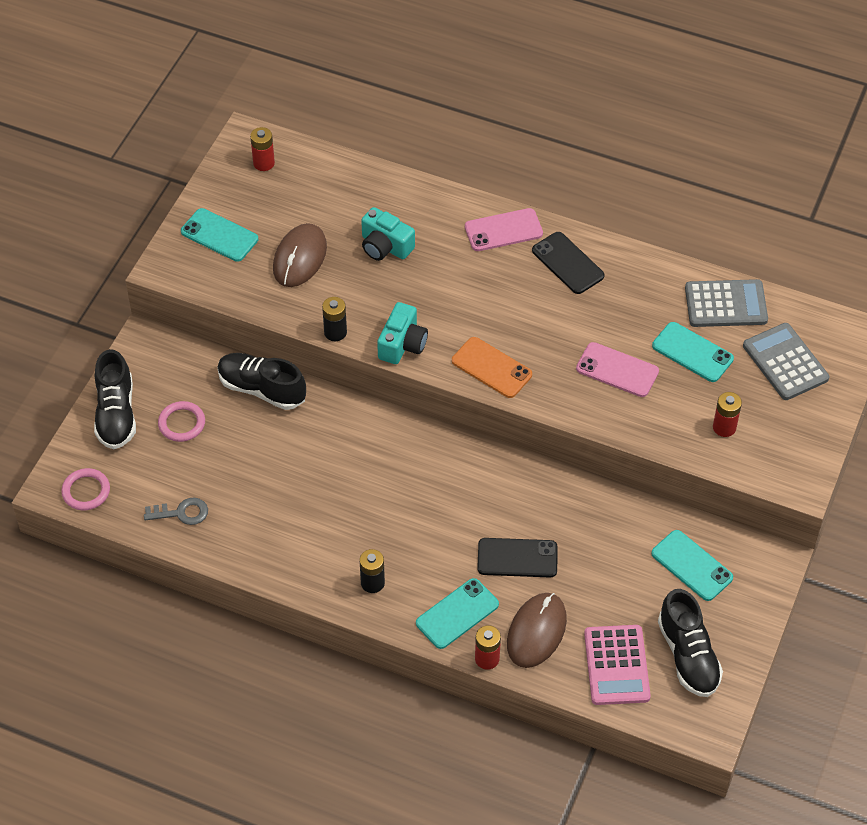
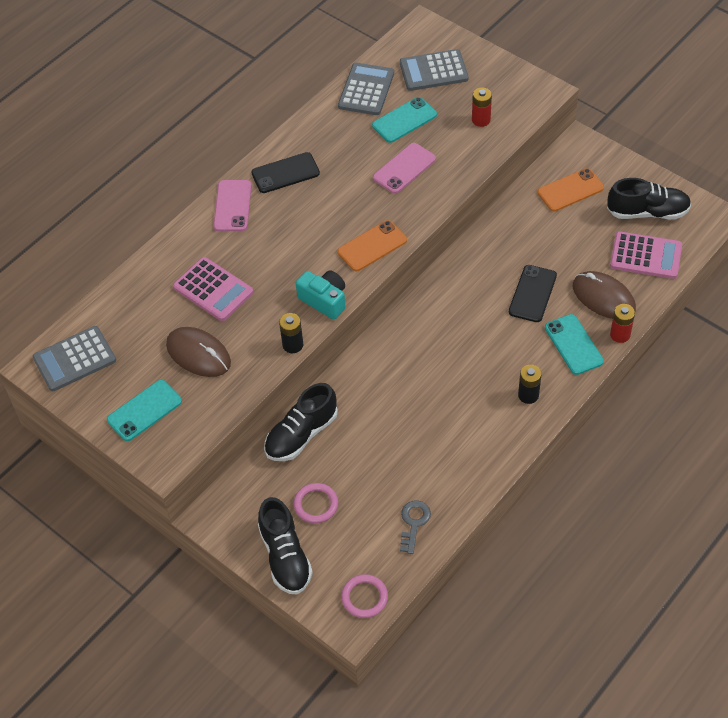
camera: 70 degrees left, 0 degrees up
black shoe [94,349,136,449] -> black shoe turned 60 degrees clockwise [258,497,313,595]
red battery [250,127,275,171] -> grey calculator [33,326,116,391]
turquoise camera [361,207,415,261] -> pink calculator [173,257,254,321]
turquoise phone [651,530,733,601] -> orange phone [537,168,604,211]

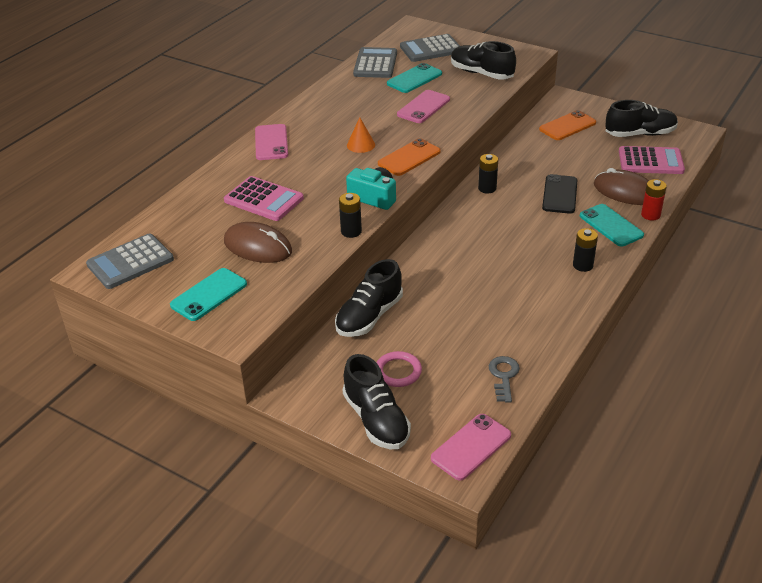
camera: 10 degrees left, 15 degrees down
black phone [251,152,320,193] -> none
pink ring [341,574,388,618] -> pink phone [431,414,511,481]
red battery [472,88,492,127] -> black shoe [451,41,516,80]
none -> orange cone [347,117,375,153]
none -> black battery [478,154,498,193]

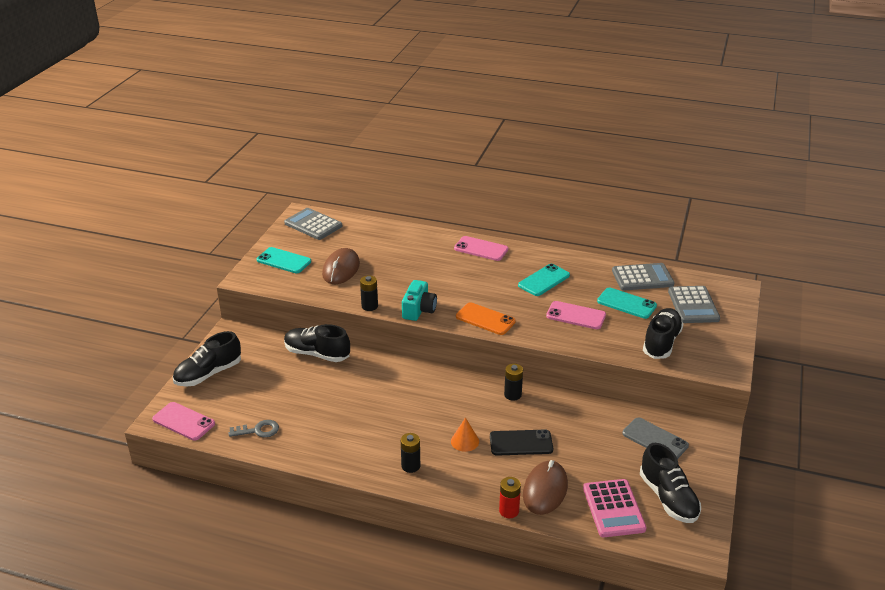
camera: 75 degrees right, 5 degrees down
pink calculator [224,176,304,221] -> none
pink phone [255,124,288,160] -> pink phone turned 45 degrees clockwise [454,236,508,261]
orange cone [347,117,375,153] -> orange cone moved to [451,418,479,452]
pink ring [376,351,422,387] -> none
grey calculator [400,34,460,62] -> grey calculator turned 150 degrees counterclockwise [668,286,720,323]
orange phone [539,110,596,140] -> grey phone [622,417,689,459]
turquoise phone [580,204,644,246] -> turquoise phone moved to [518,264,570,296]

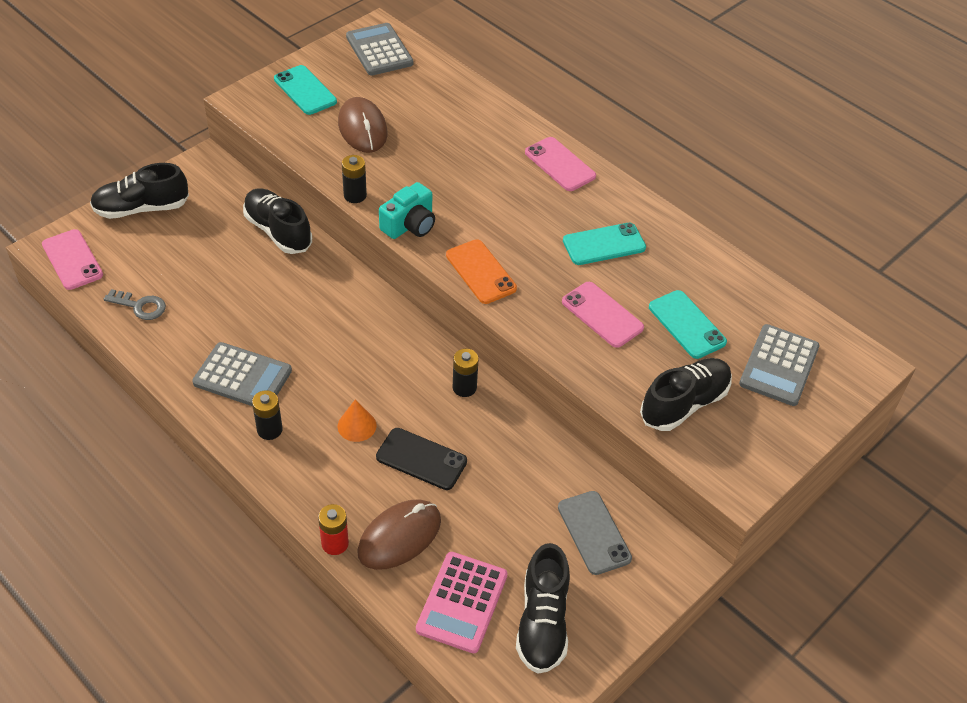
camera: 25 degrees right, 15 degrees up
brown mouse [322,248,360,284] -> brown mouse turned 60 degrees counterclockwise [338,97,387,153]
grey calculator [612,263,675,291] -> grey calculator moved to [192,342,292,406]

